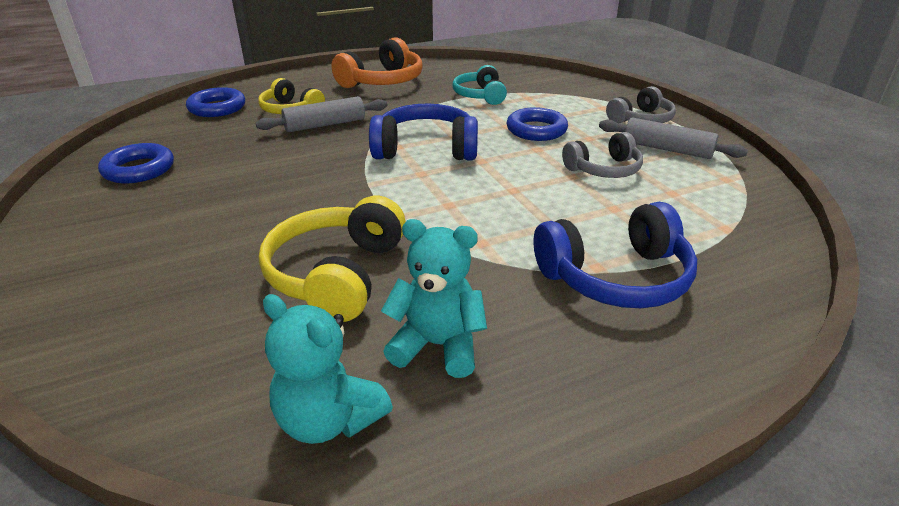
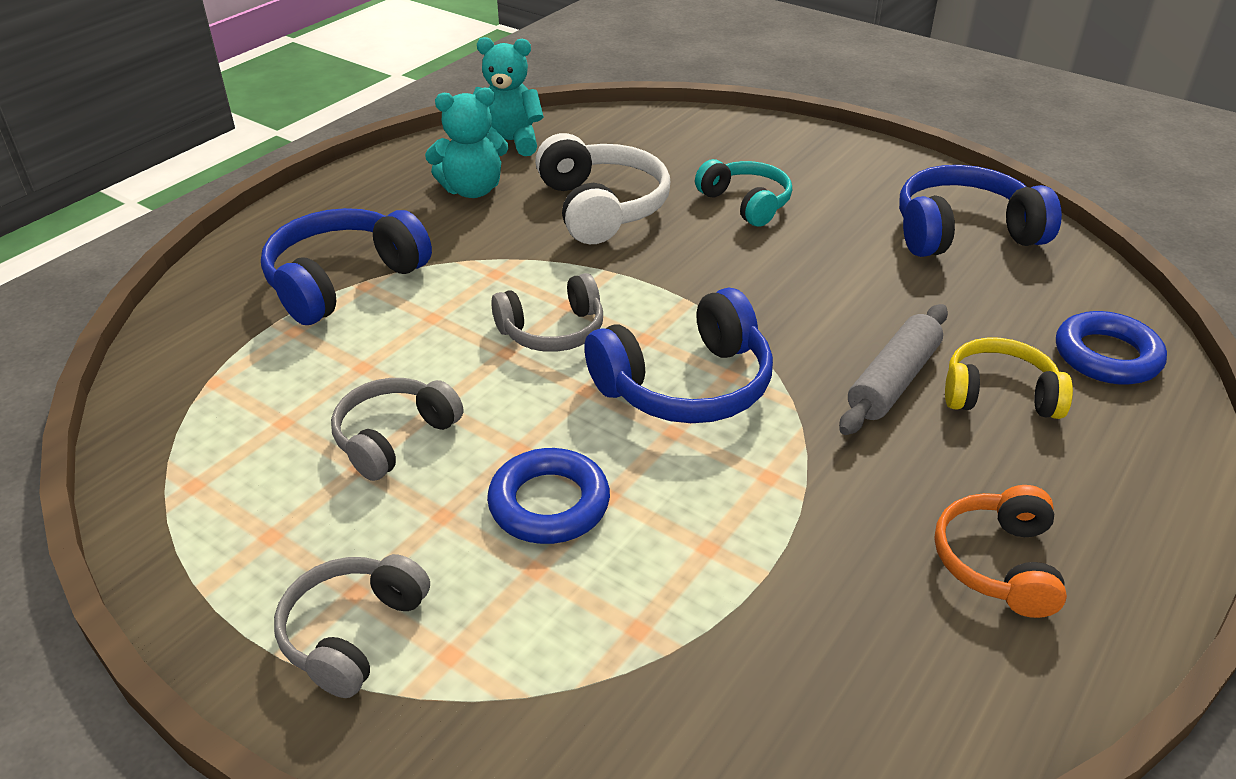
camera: 150 degrees right, 5 degrees up
blue ring [98,143,174,184] -> blue headphones [899,165,1062,257]
yellow headphones [259,196,406,322] -> white headphones [535,133,671,244]
orange headphones [332,37,423,88] -> orange headphones [934,485,1067,618], size x0.66
turquoise headphones [453,65,507,105] -> turquoise headphones moved to [695,159,792,227]
grey rolling pin [599,117,748,159] -> none
none -> grey headphones [491,273,603,352]

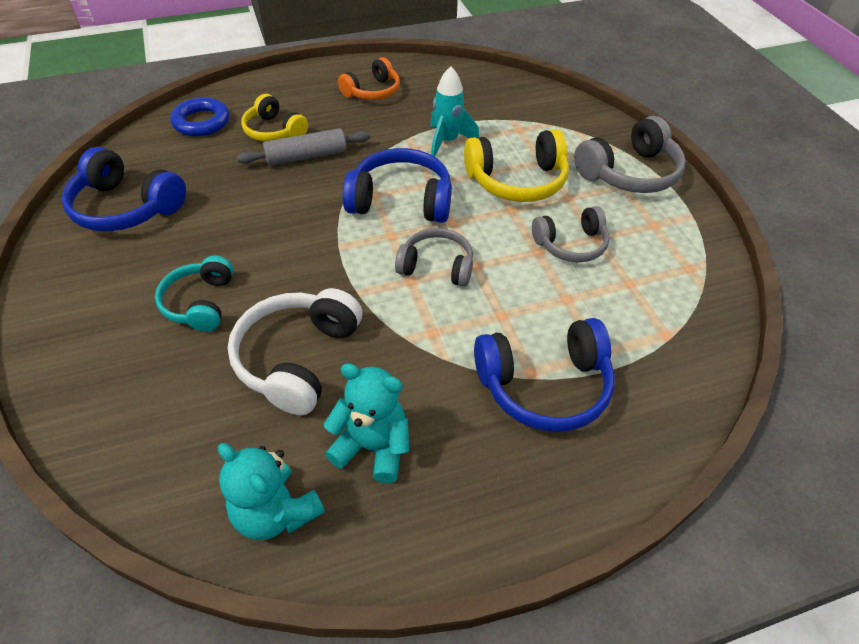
camera: 145 degrees left, 10 degrees up
grey headphones [274,554,430,698] -> grey headphones [574,116,686,193], size x1.52
blue ring [487,448,610,544] -> yellow headphones [464,129,569,202]
none -> turquoise rocket [430,66,479,157]

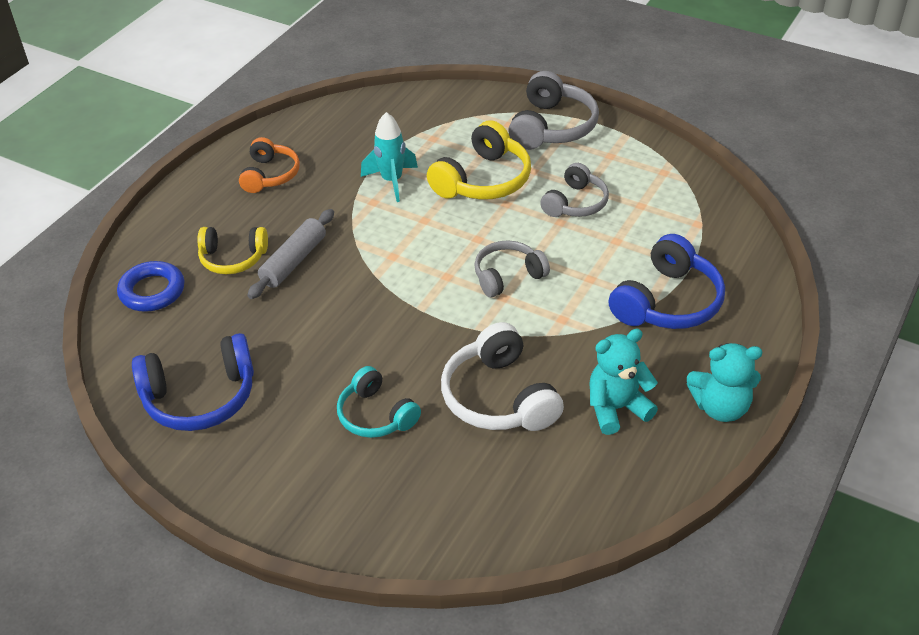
camera: 40 degrees left, 5 degrees down
turquoise teddy bear [218,443,325,540] -> turquoise teddy bear moved to [686,343,763,422]
blue headphones [343,148,452,223] -> none

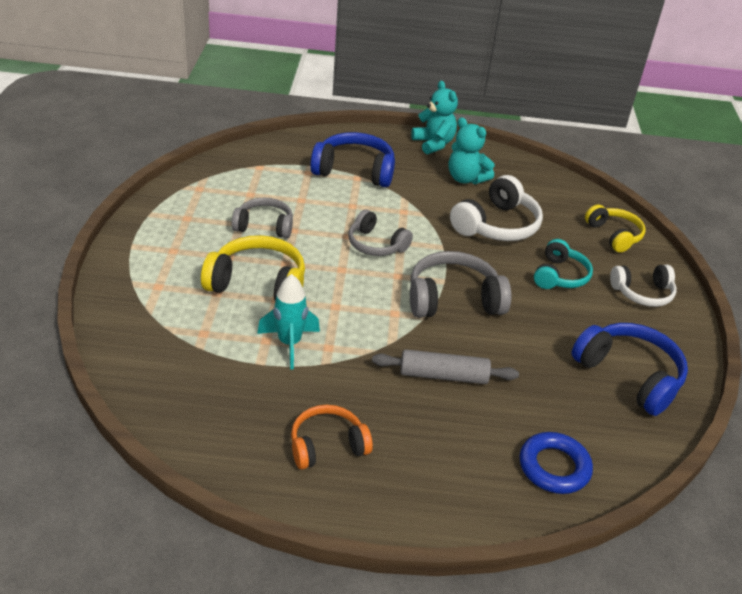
camera: 120 degrees left, 5 degrees down
yellow headphones [197,227,268,274] -> yellow headphones moved to [585,204,645,253]
grey headphones [508,71,599,150] -> grey headphones moved to [410,251,512,318]
none -> white headphones [610,265,676,307]

